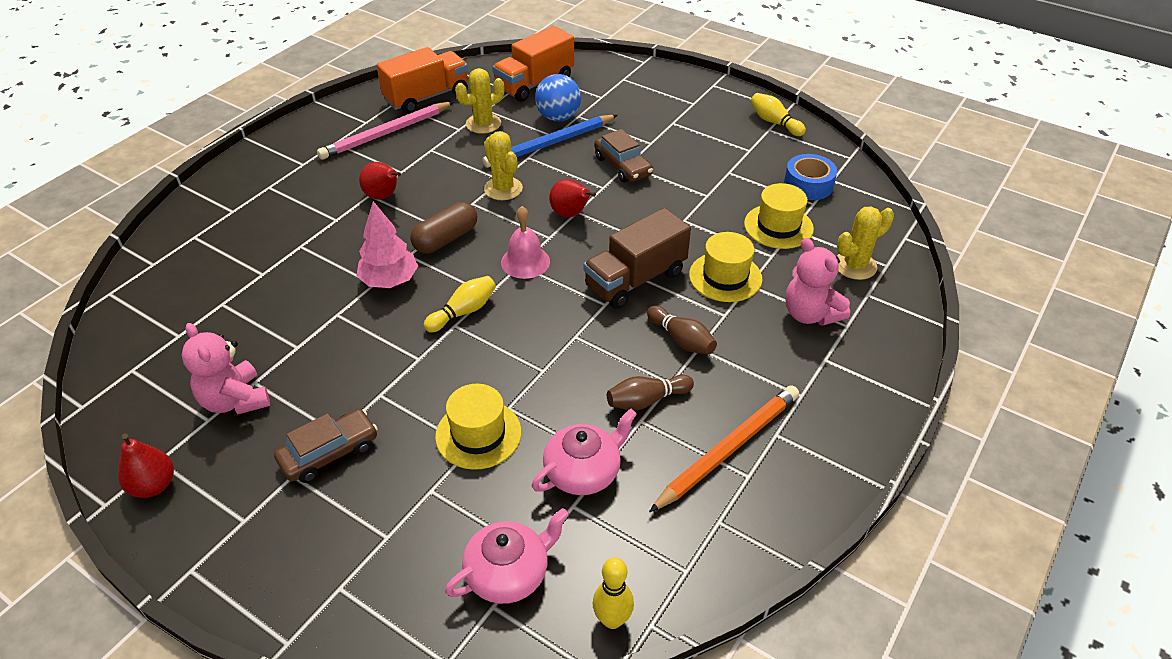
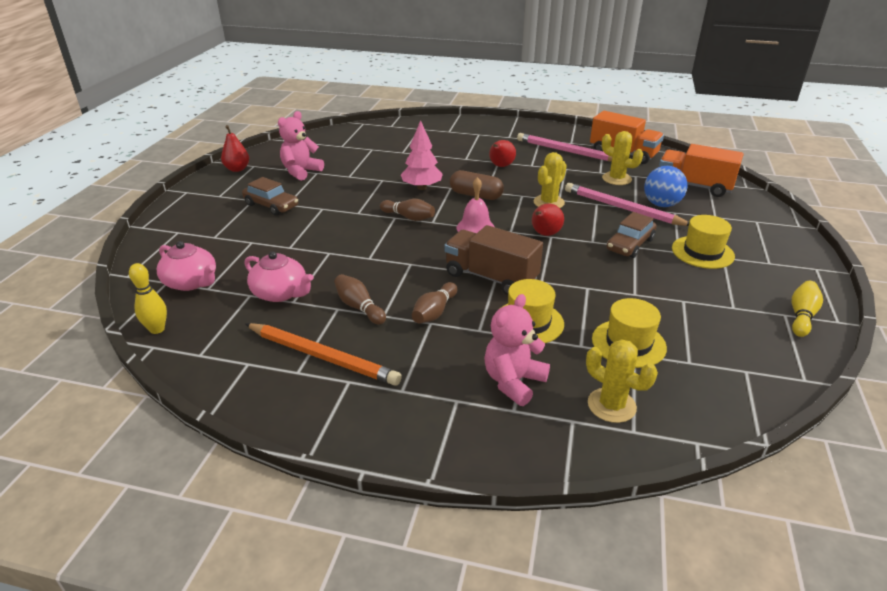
camera: 70 degrees right, 10 degrees down
yellow bowling pin [424,276,496,333] -> brown bowling pin [380,199,435,221]
yellow hat [435,384,522,470] -> yellow hat moved to [672,215,735,269]
blue pencil [482,115,618,168] -> pink pencil [565,183,689,226]
blue tape [784,154,837,200] -> none

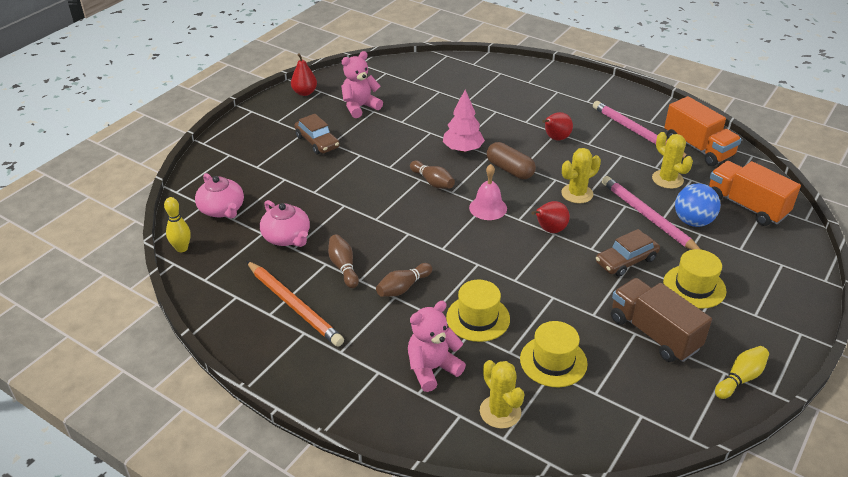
camera: 20 degrees right, 5 degrees up
brown truck [444,225,543,295] -> brown truck moved to [611,278,712,362]

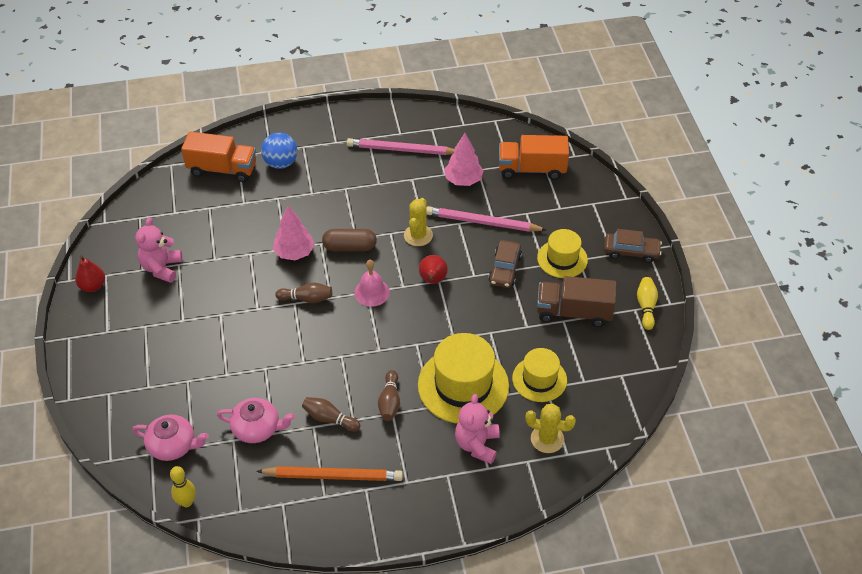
camera: 45 degrees left, 10 degrees up
brown car [294,114,340,154] -> brown car moved to [604,229,662,263]
yellow hat [446,280,510,342] -> yellow hat [418,333,509,424], size x1.66
red pear [542,112,573,141] -> none
yellow cactus [652,132,693,189] -> pink tree [444,133,484,186]
orange truck [664,96,742,166] -> orange truck moved to [181,132,256,182]
blue ball [675,183,720,227] -> blue ball moved to [261,133,297,169]

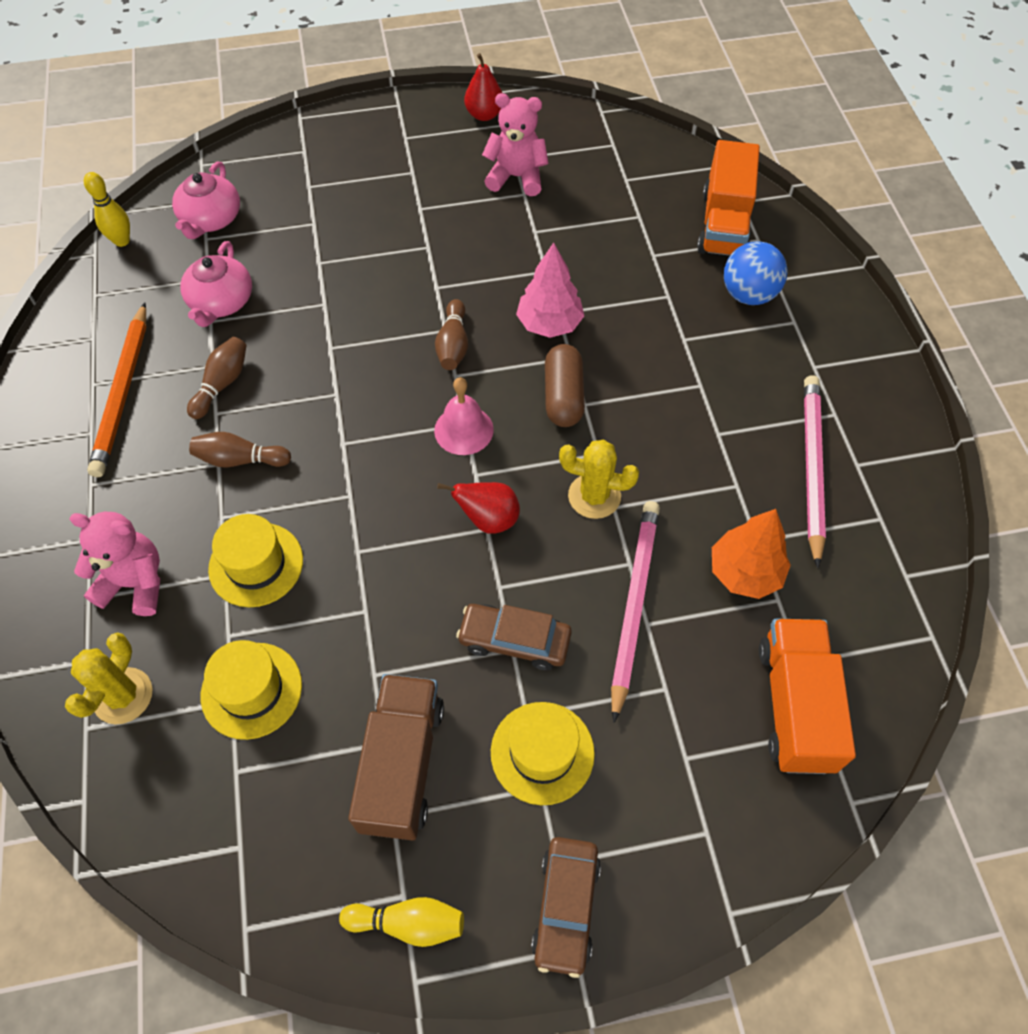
camera: 90 degrees right, 10 degrees up
yellow hat [418,333,509,424] -> yellow hat [208,514,303,607], size x0.60
pink tree [444,133,484,186] -> orange tree [712,509,791,599]

